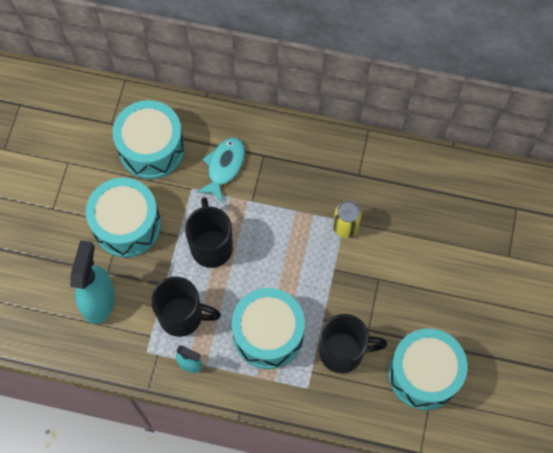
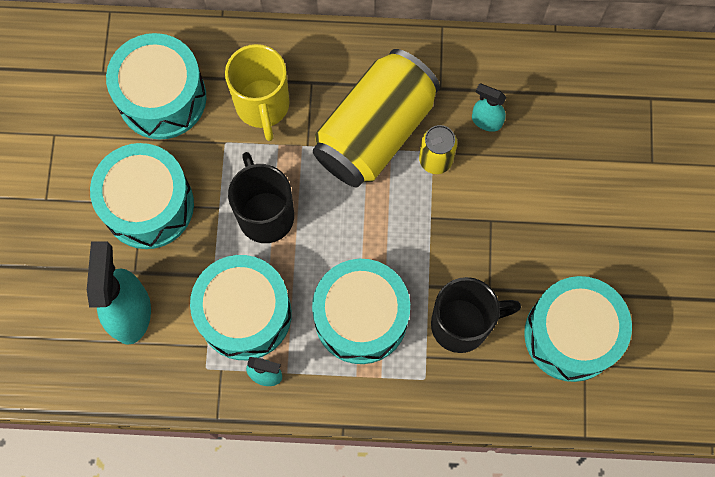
camera: 10 degrees left, 5 degrees up
black mug [151,277,221,337] -> turquoise drum [190,255,292,360]
turquoise fish [197,137,245,202] -> yellow mug [225,44,290,141]
none -> yellow can [313,49,440,187]
none -> turquoise spray bottle [472,83,506,132]

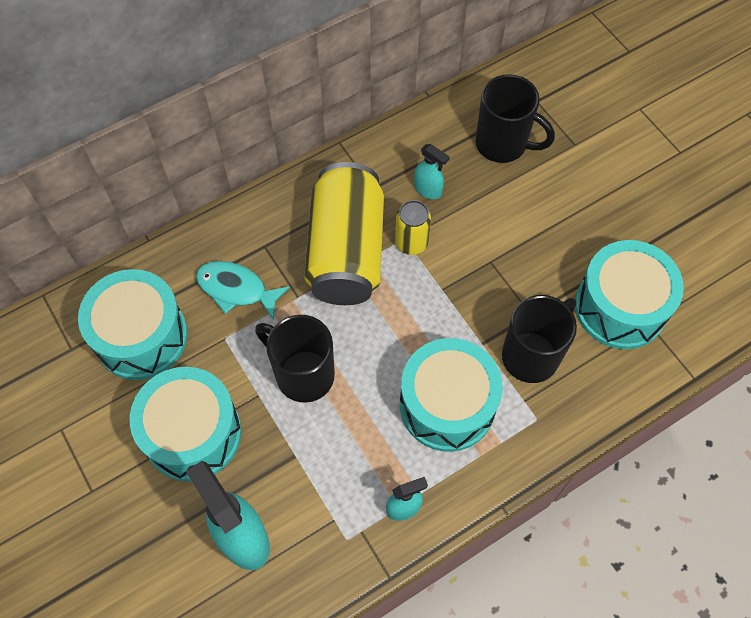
camera: 35 degrees left, 10 degrees down
turquoise drum [190,255,292,360] -> none
yellow mug [225,44,290,141] -> turquoise fish [196,261,290,320]
turquoise spray bottle [472,83,506,132] -> turquoise spray bottle turned 135 degrees counterclockwise [414,144,449,199]
none -> black mug [475,74,555,163]

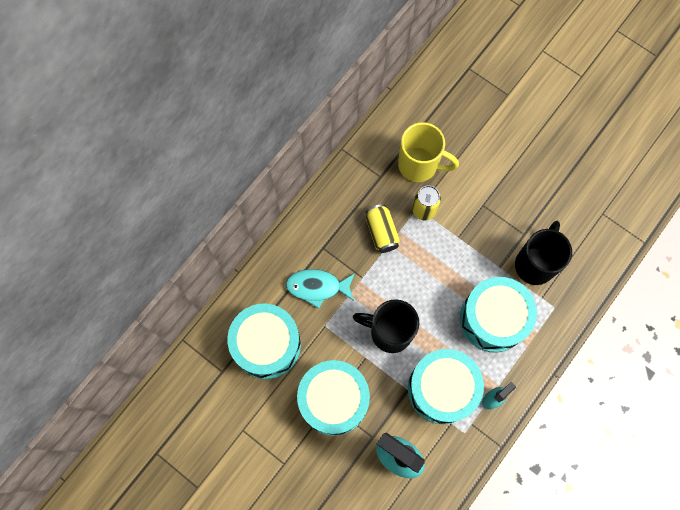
camera: 20 degrees left, 10 degrees up
yellow can [304,162,384,305] -> yellow can [366,204,400,253], size x0.47
turquoise spray bottle [414,144,449,199] -> yellow mug [398,122,459,182]
black mug [475,74,555,163] -> none
turquoise drum [575,240,684,349] -> turquoise drum moved to [408,349,484,424]

